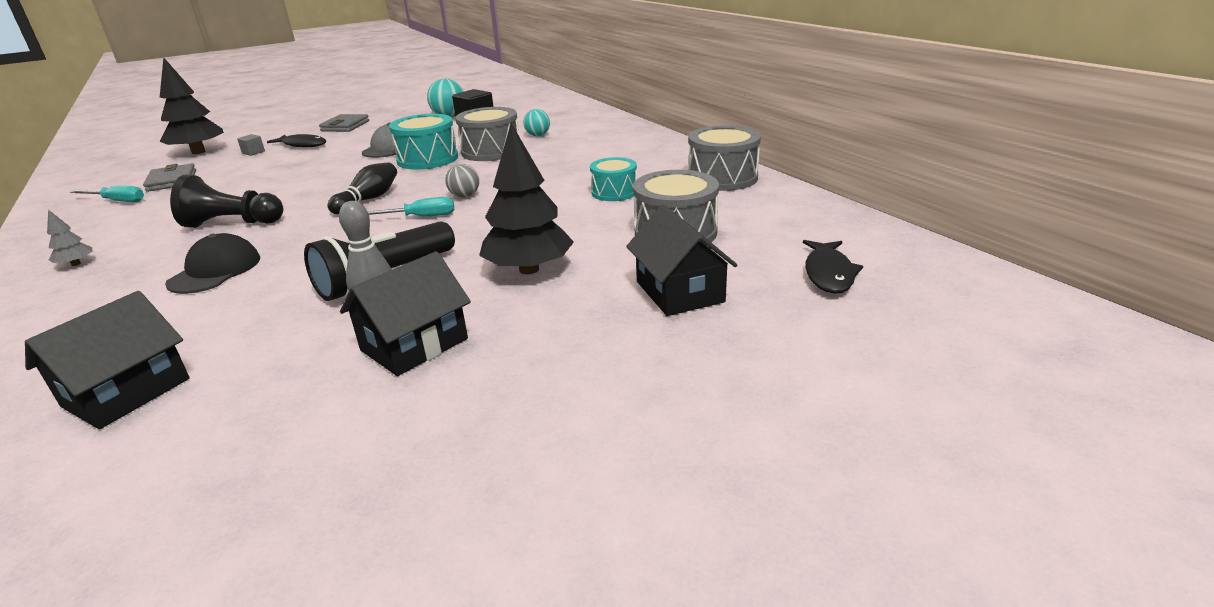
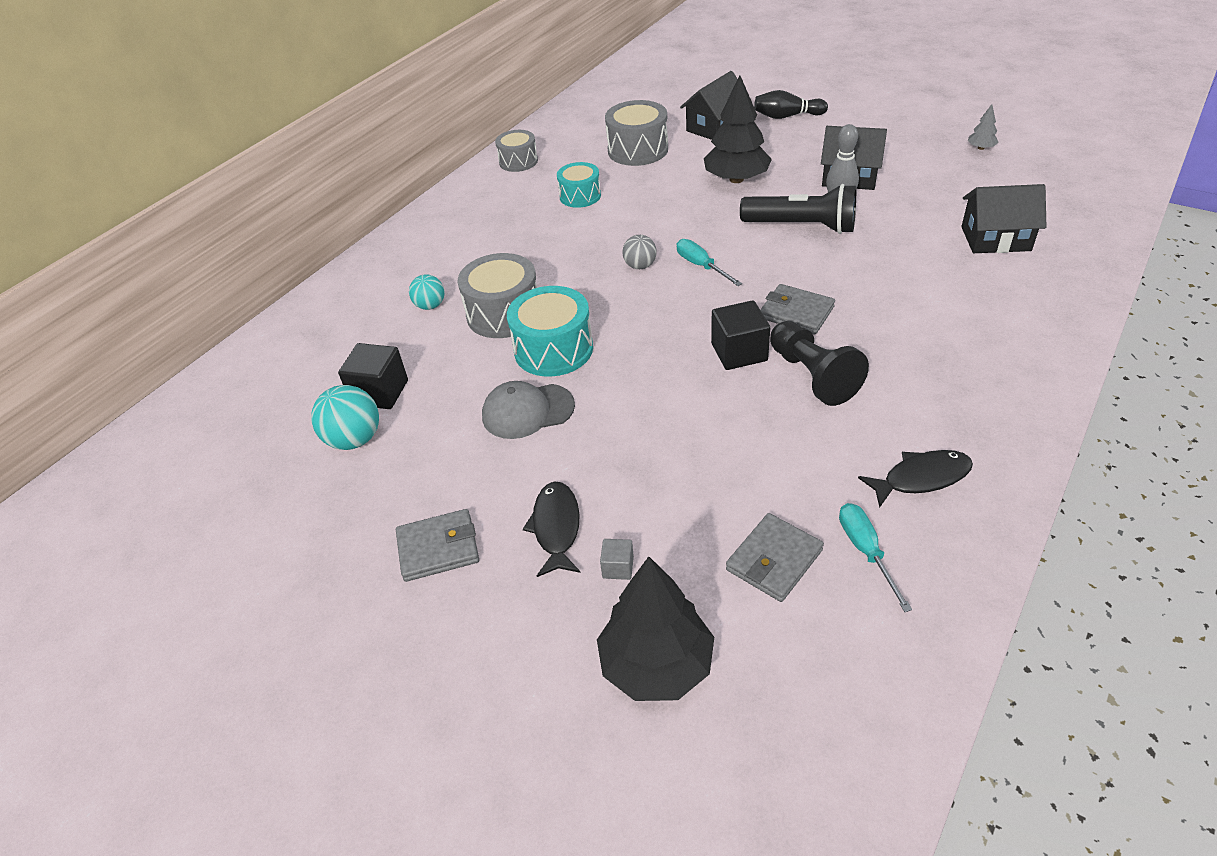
camera: 115 degrees left, 15 degrees up
grey tree [47,210,93,266] -> grey tree moved to [967,104,999,150]
black cap [165,233,260,294] -> none
black bowling pin [327,162,397,214] -> black bowling pin moved to [754,90,828,119]
grey drum [688,125,761,191] -> grey drum [495,130,538,172], size x0.65
black fish [803,240,863,294] -> black fish moved to [858,450,973,508]
none -> black cube [711,300,770,370]
none -> grey wallet [760,284,835,335]

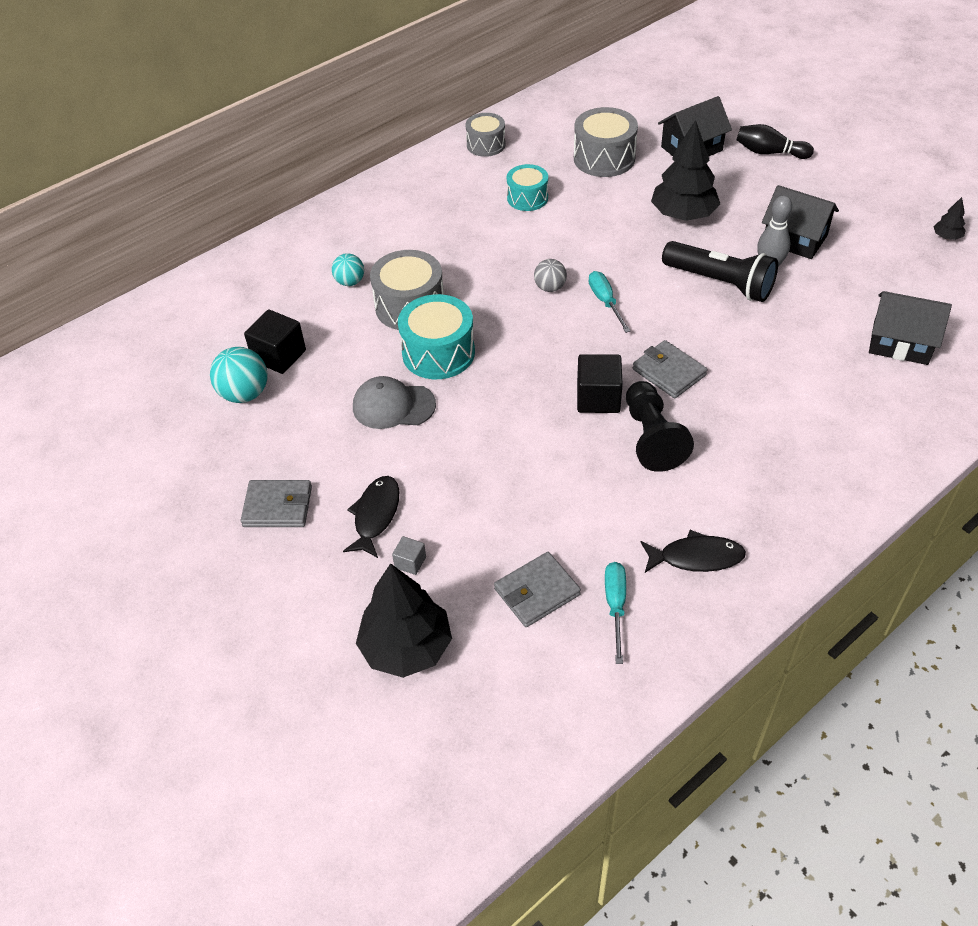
camera: 15 degrees right, 5 degrees up
grey tree [967,104,999,150] -> black tree [933,197,966,240]

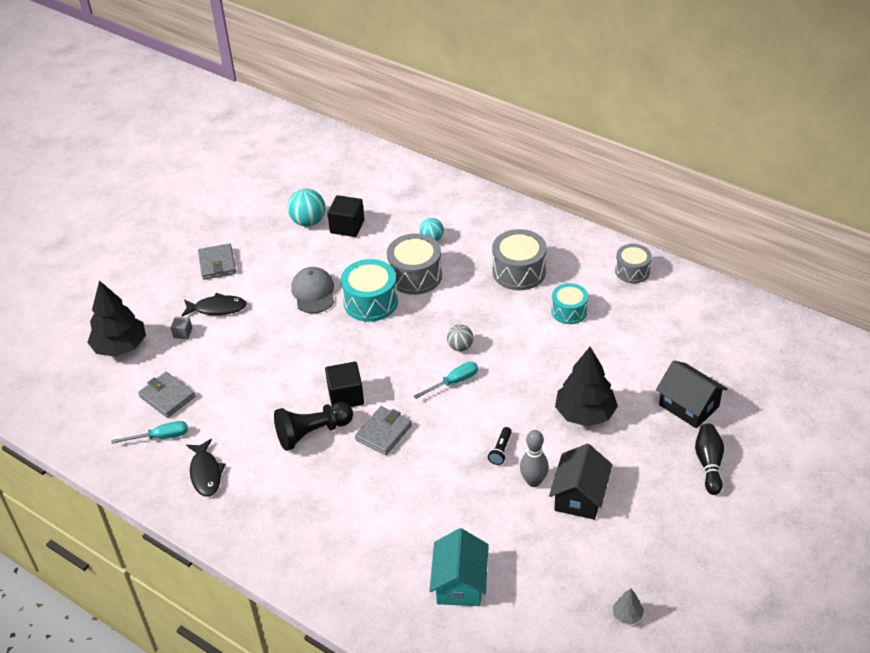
camera: 75 degrees right, 5 degrees down
grey drum [574,107,638,177] -> grey drum moved to [492,229,547,290]
black flashlight [662,241,778,302] -> black flashlight [488,427,512,465], size x0.44
black house [869,291,952,365] -> turquoise house [430,528,489,606]
black tree [933,197,966,240] -> grey tree [613,589,644,624]

